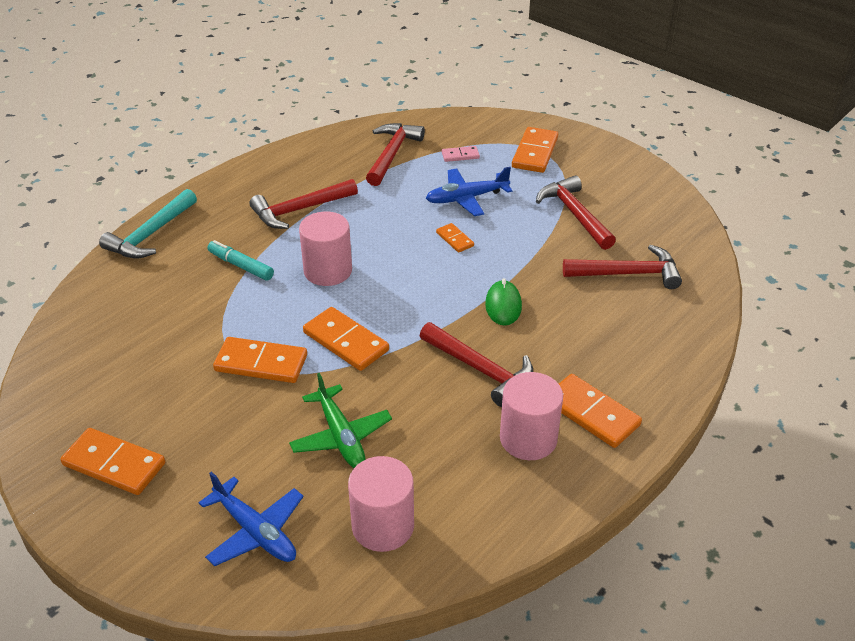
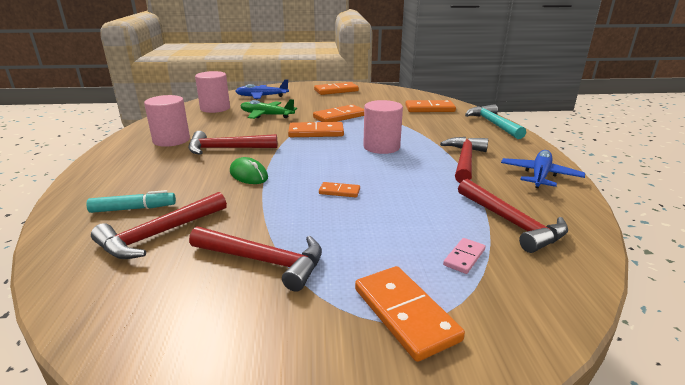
camera: 135 degrees right, 15 degrees down
turquoise marker [207,240,274,280] -> turquoise marker moved to [86,190,176,213]
blue plane [426,167,512,216] -> blue plane moved to [501,150,585,189]
orange domino [559,374,642,448] -> orange domino moved to [405,100,456,112]

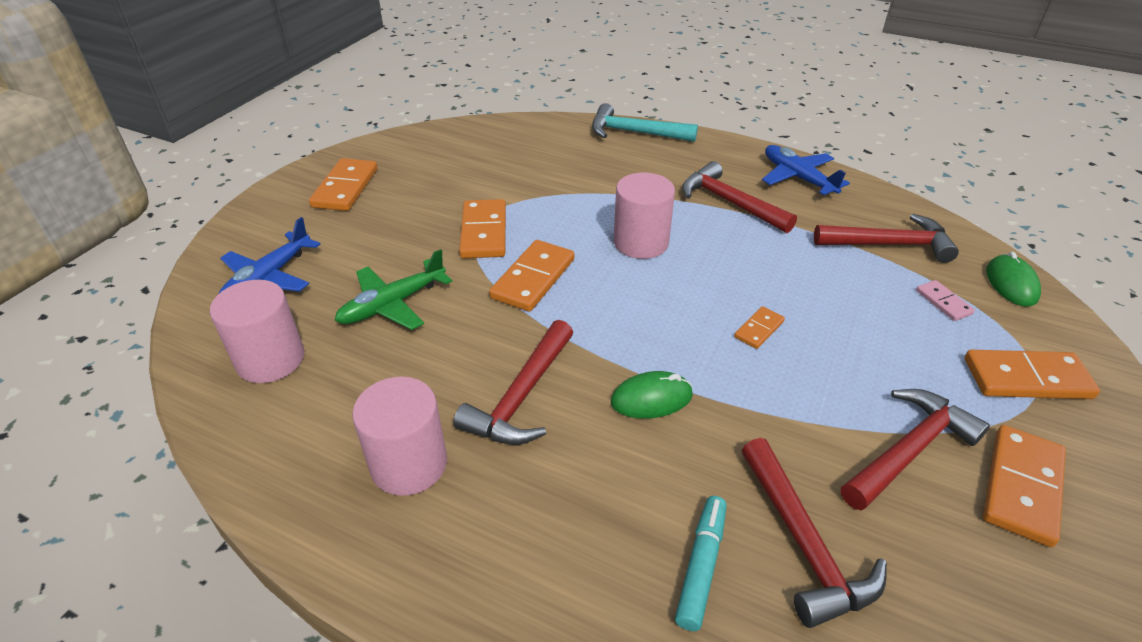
camera: 60 degrees left, 15 degrees up
orange domino [405,100,456,112] -> orange domino moved to [983,425,1066,547]
none -> green mouse [986,252,1041,307]

